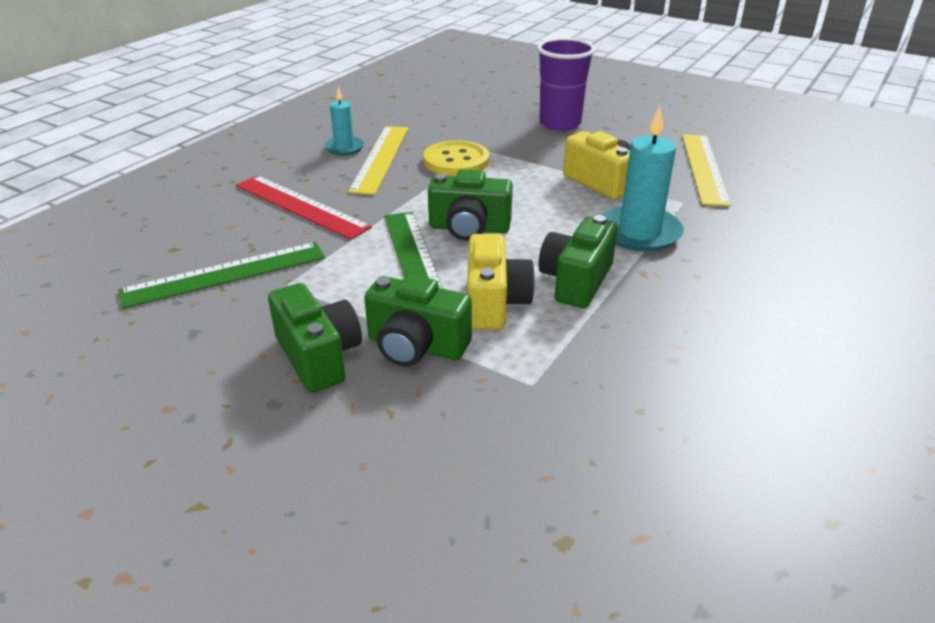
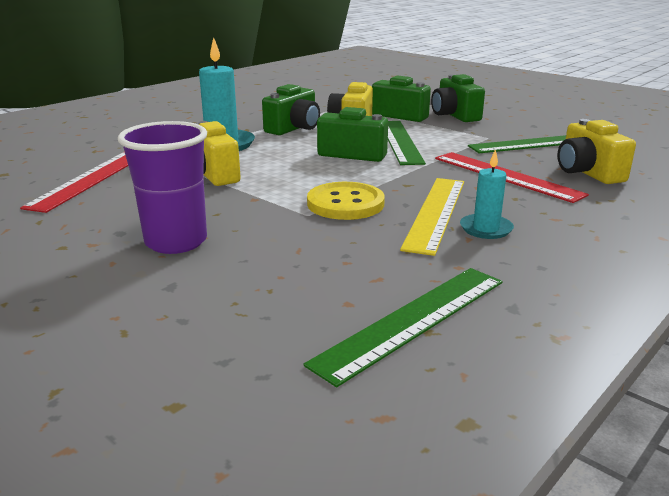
camera: 170 degrees left, 10 degrees down
yellow ruler [682,134,731,207] -> red ruler [20,152,128,213]
none -> green ruler [304,268,503,387]
none -> yellow camera [557,119,636,184]

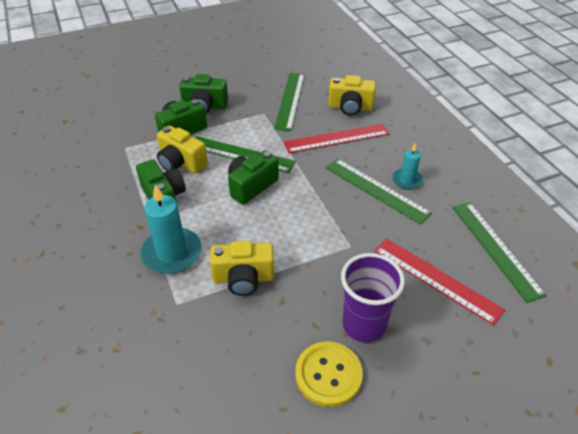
camera: 65 degrees left, 20 degrees up
red ruler [20,152,128,213] -> red ruler moved to [374,238,505,325]
yellow button [307,182,385,220] -> yellow button moved to [295,341,363,407]
yellow ruler [400,178,464,256] -> green ruler [326,159,432,224]

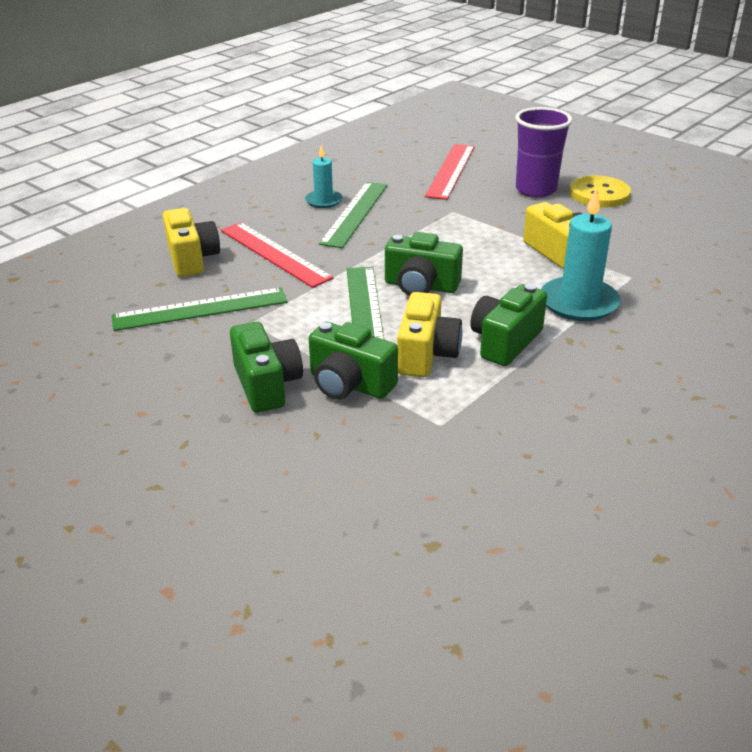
camera: 115 degrees left, 10 degrees down
green ruler [452,202,547,303] -> none

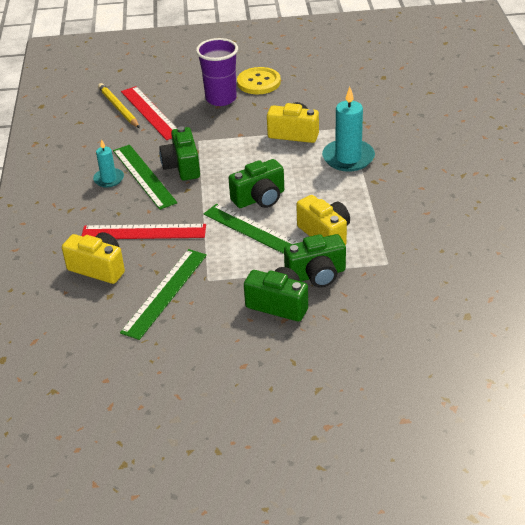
camera: 45 degrees left, 5 degrees up
green camera [470,284,547,366] -> green camera moved to [159,126,200,180]
none -> yellow pencil [98,83,140,128]

